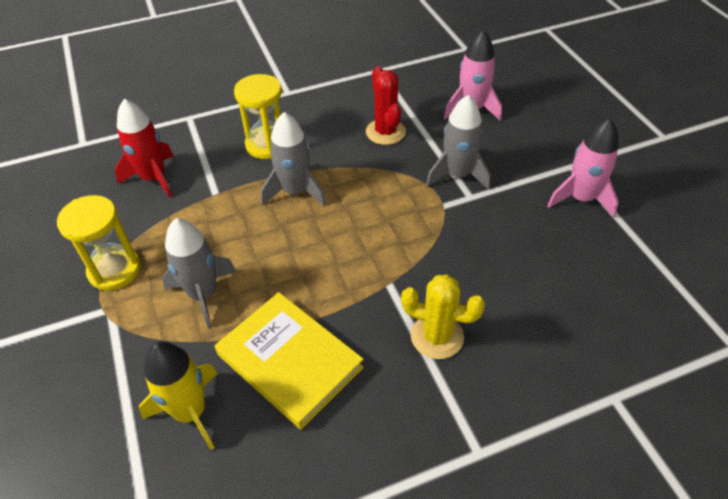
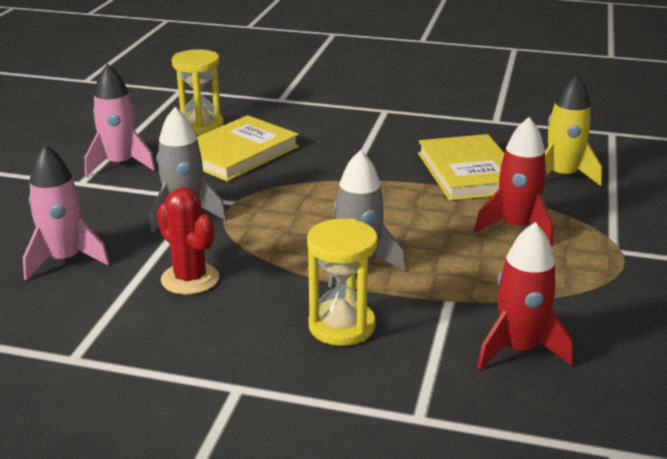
camera: 145 degrees left, 20 degrees down
yellow hourglass [57,195,141,291] -> yellow hourglass moved to [172,49,224,136]
grey rocket [162,218,237,329] -> red rocket [474,117,553,245]
red cactus [366,66,406,145] -> red cactus turned 60 degrees counterclockwise [157,187,219,295]
yellow cactus [401,274,485,359] -> none
none -> yellow book [197,115,299,181]

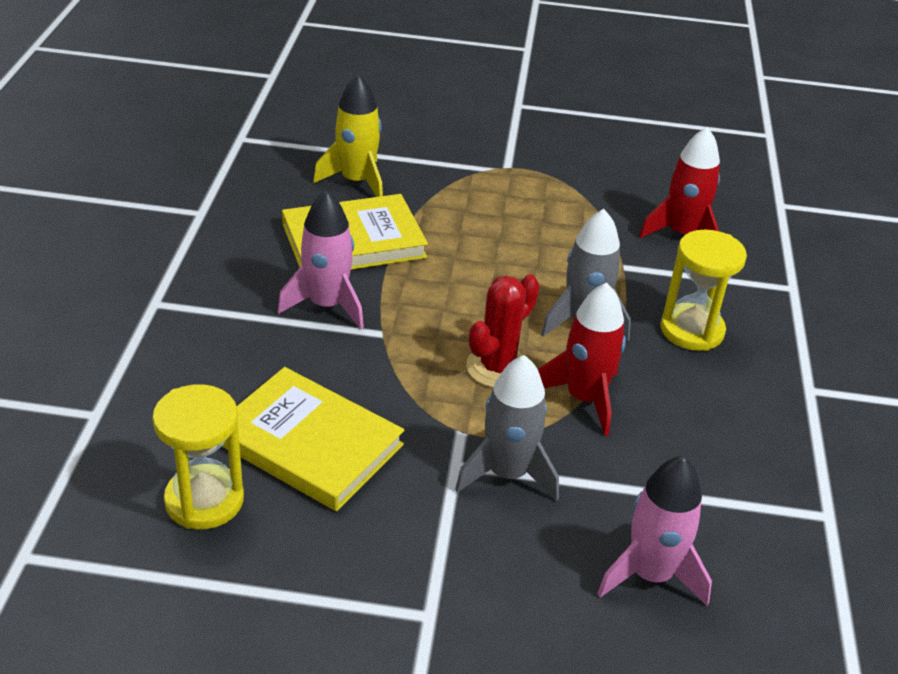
camera: 100 degrees left, 10 degrees up
pink rocket [85,64,156,177] -> pink rocket moved to [277,190,364,329]
red cactus [157,187,219,295] -> red cactus moved to [466,274,539,388]
red rocket [474,117,553,245] -> red rocket moved to [538,282,626,436]

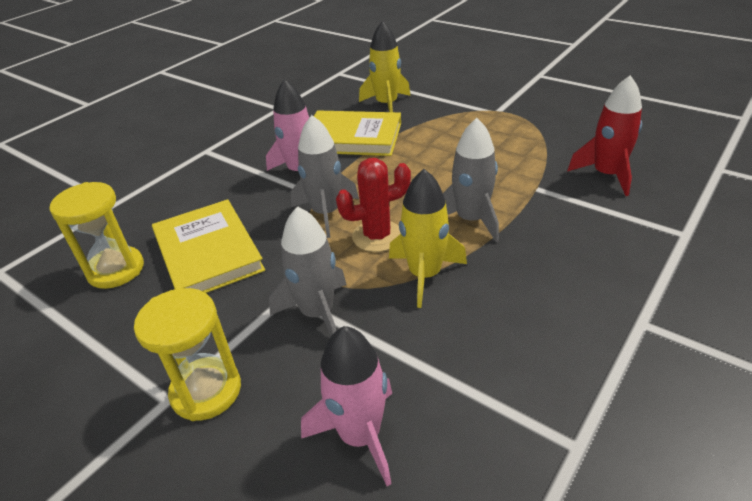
camera: 35 degrees right, 0 degrees up
red rocket [538,282,626,436] -> yellow rocket [389,169,467,308]
yellow hourglass [660,230,747,351] -> yellow hourglass moved to [134,288,241,421]
none -> grey rocket [291,115,359,238]

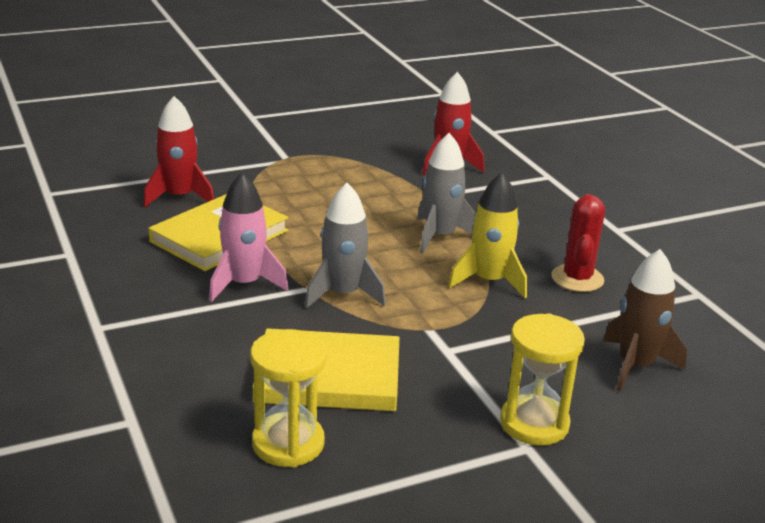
camera: 65 degrees left, 10 degrees down
grey rocket [269,206,347,336] -> none
pink rocket [301,326,392,486] -> brown rocket [603,249,687,392]
red cactus [336,158,411,252] -> red cactus moved to [551,194,605,292]
yellow rocket [359,21,411,112] -> red rocket [143,96,214,208]

